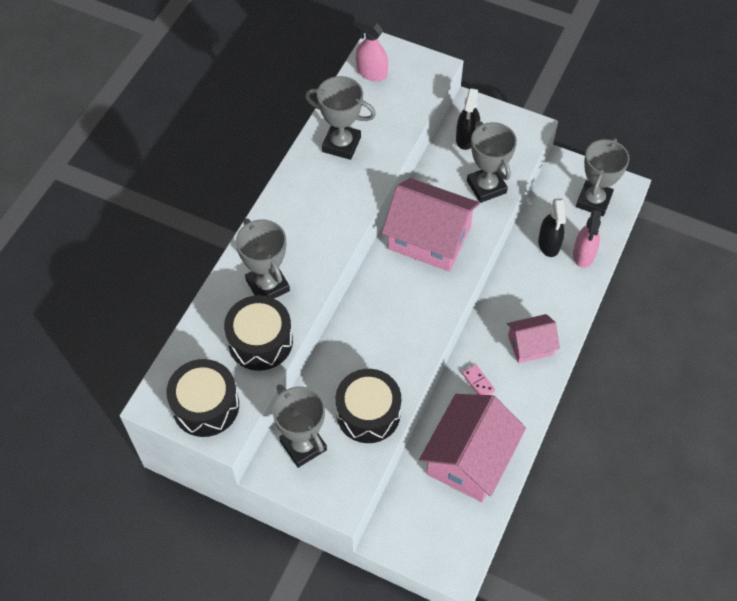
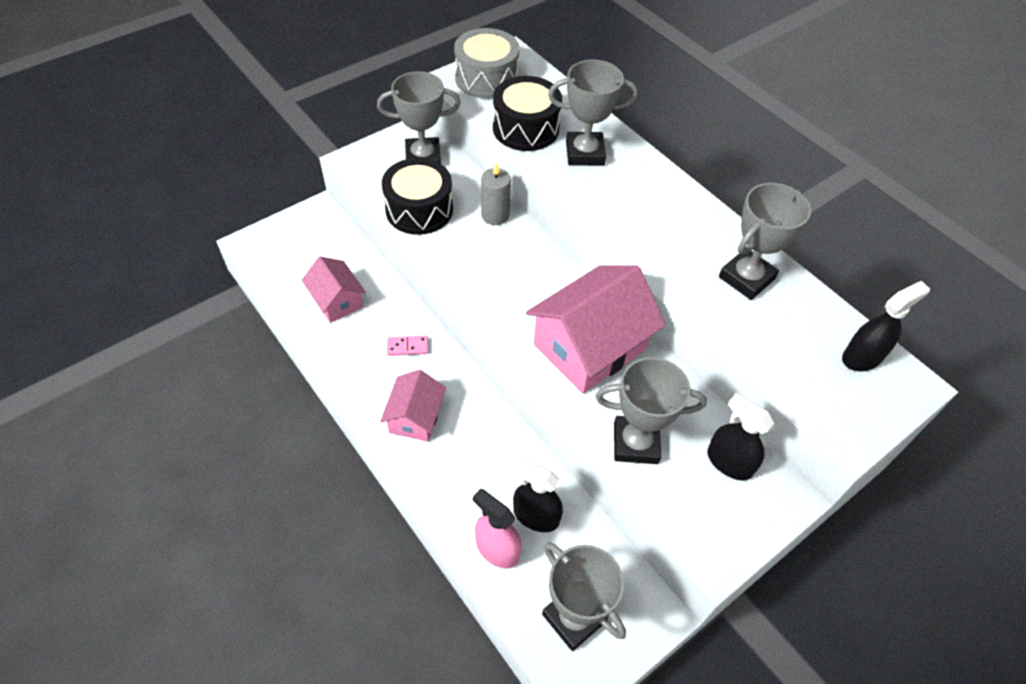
camera: 115 degrees right, 5 degrees down
black drum [166,359,239,437] -> grey drum [454,28,519,99]
pink spray bottle [354,16,388,81] -> black spray bottle [842,281,930,371]
pink house [419,394,526,502] -> pink house [302,257,366,323], size x0.55
none -> grey candle [481,162,511,225]

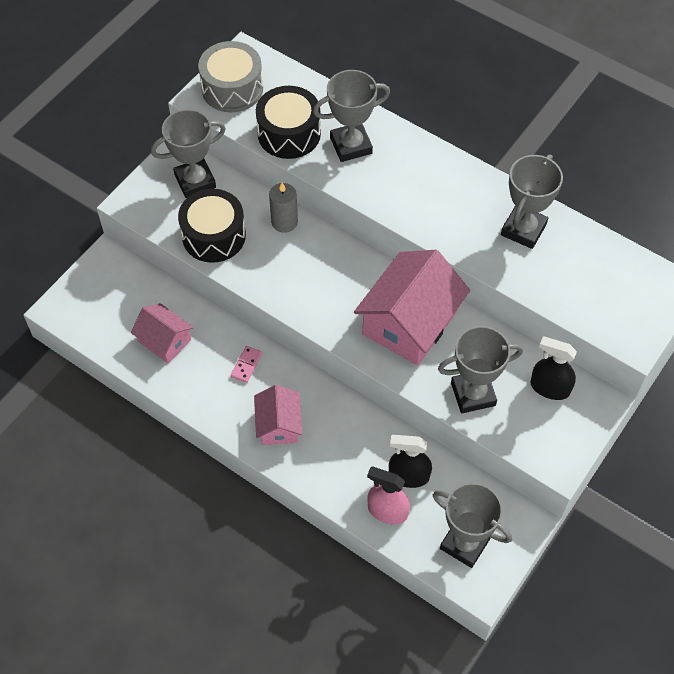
camera: 15 degrees left, 5 degrees up
pink domino [387,336,428,356] -> pink domino turned 45 degrees counterclockwise [231,346,262,383]
black spray bottle [842,281,930,371] -> none

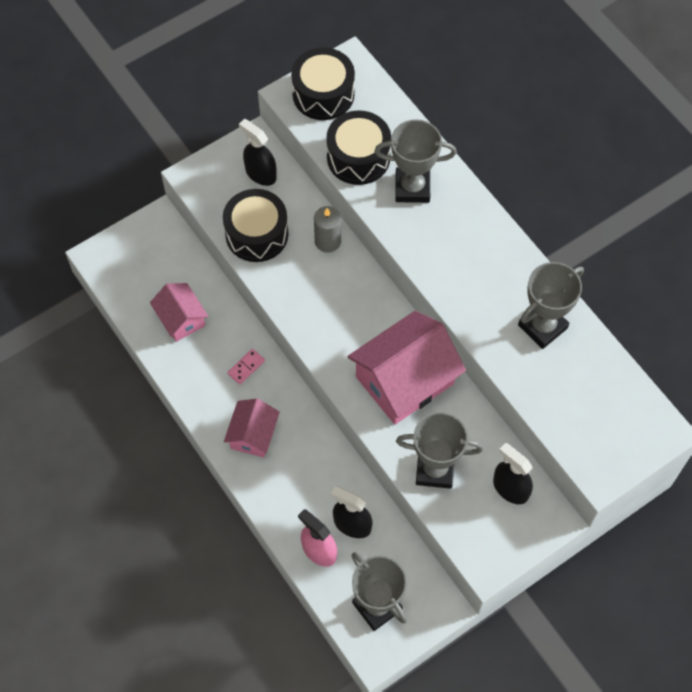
camera: 20 degrees right, 5 degrees up
grey trophy [151,109,226,198] -> black spray bottle [239,119,277,186]
grey drum [198,41,263,112] -> black drum [291,47,355,120]

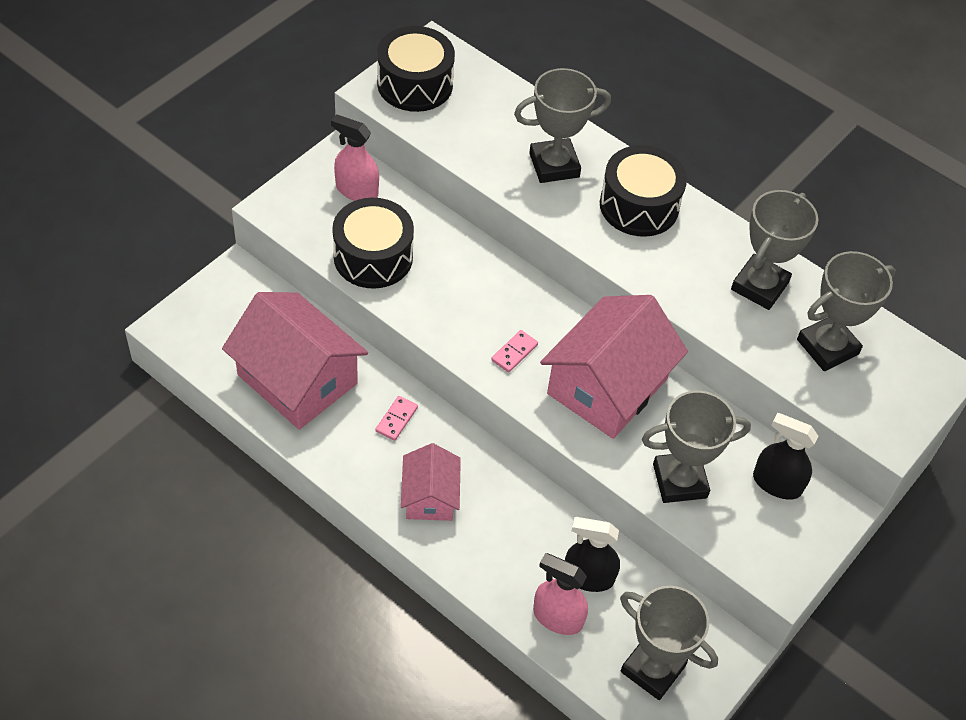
camera: 20 degrees left, 10 degrees down
pink house [150,283,208,342] -> pink house [222,292,368,430], size x1.82
black spray bottle [239,119,277,186] -> pink spray bottle [331,114,379,201]
grey candle [314,206,341,253] -> none
black drum [326,110,391,185] -> black drum moved to [600,145,687,237]
none -> pink domino [491,330,538,373]
none -> grey trophy [797,251,896,371]

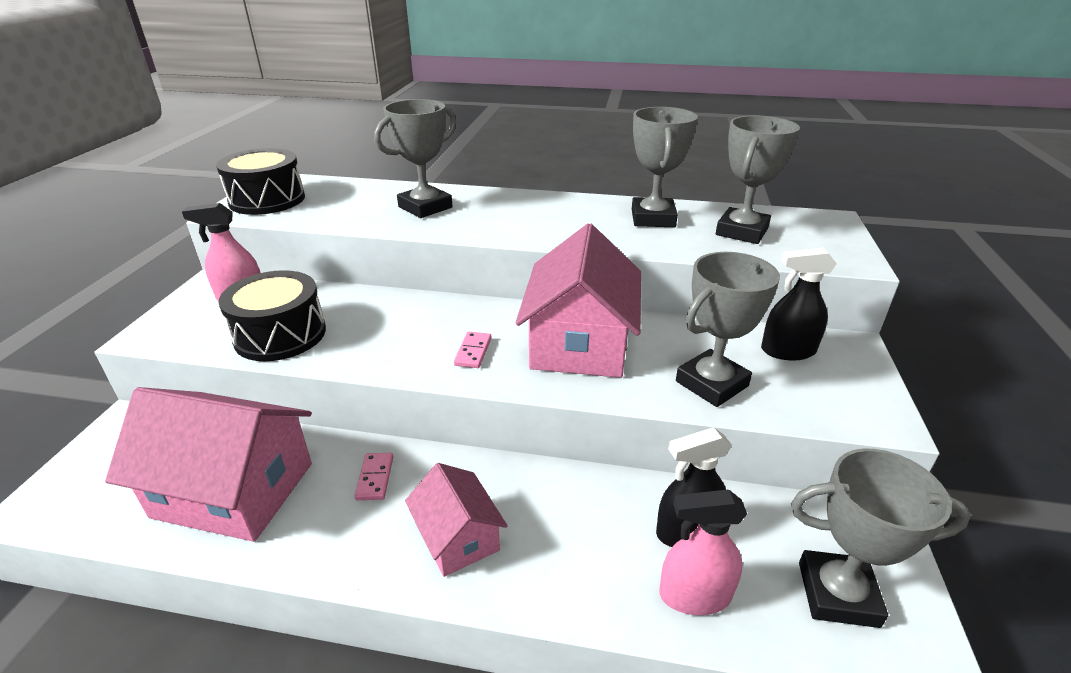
camera: 25 degrees left, 20 degrees down
black drum [600,145,687,237] -> none

